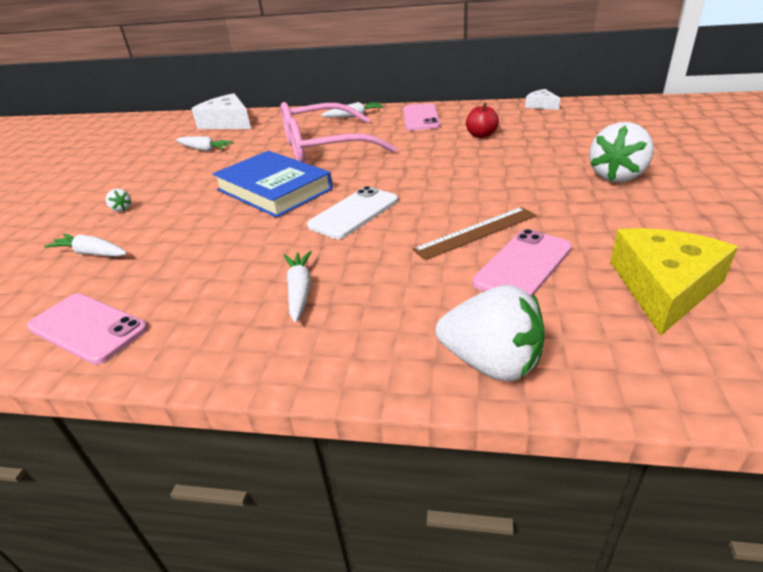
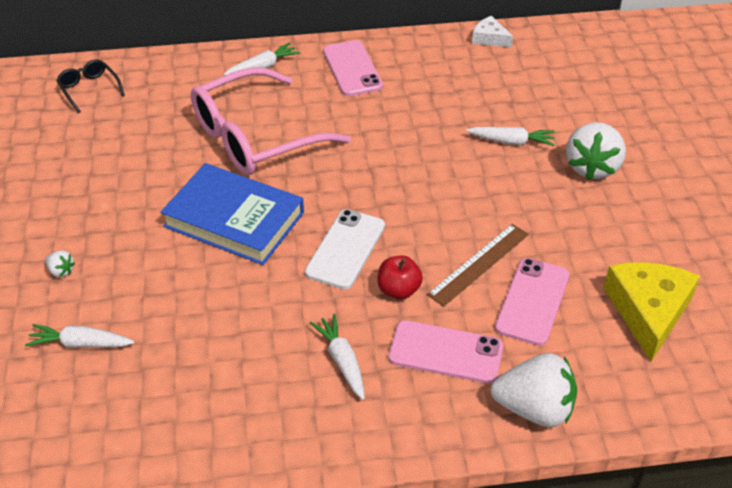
camera: 20 degrees left, 10 degrees up
pink phone [27,294,148,365] -> pink phone moved to [389,320,503,384]
white carrot [176,136,234,151] -> white carrot moved to [466,127,555,146]
white cheese [192,93,251,129] -> black glasses [56,60,125,113]
red apple [466,102,499,138] -> red apple moved to [378,255,423,299]

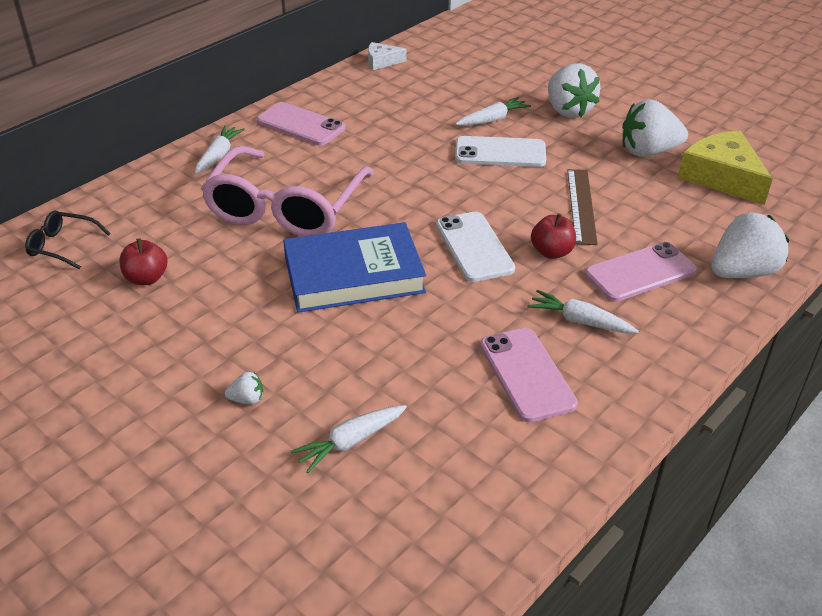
camera: 40 degrees left, 5 degrees down
pink phone [495,258,570,346] -> pink phone moved to [480,328,578,422]
none -> red apple [119,238,168,285]
none -> white phone [455,136,546,167]
none -> white strawberry [622,99,688,157]

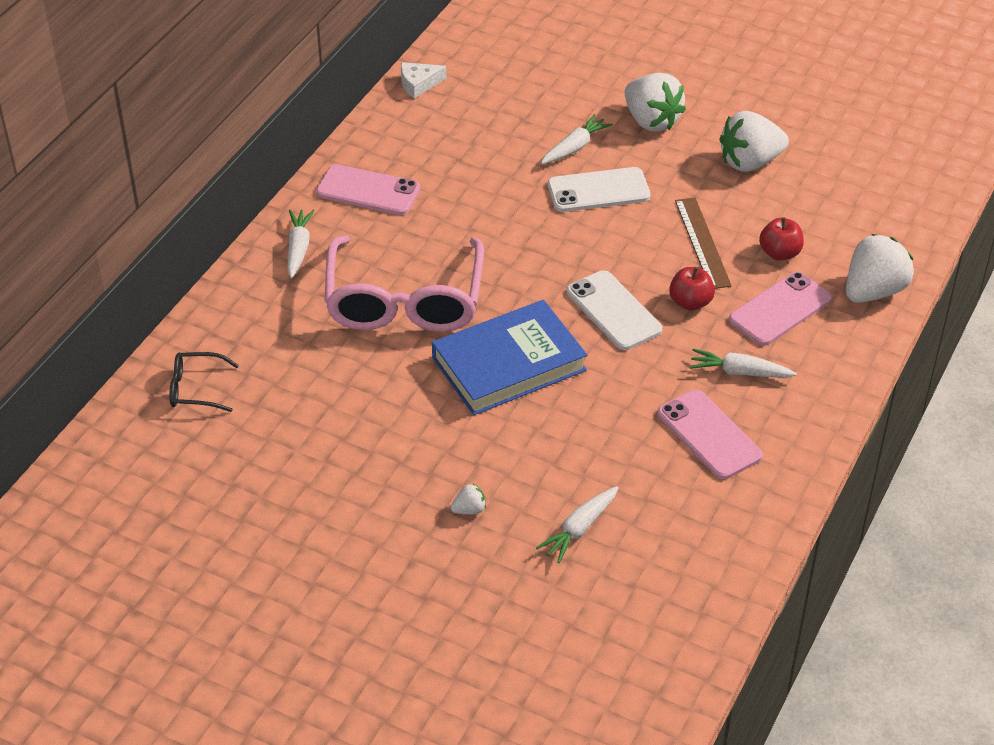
camera: 15 degrees left, 5 degrees up
red apple [119,238,168,285] -> red apple moved to [759,217,804,261]
yellow cheese [678,130,773,205] -> none

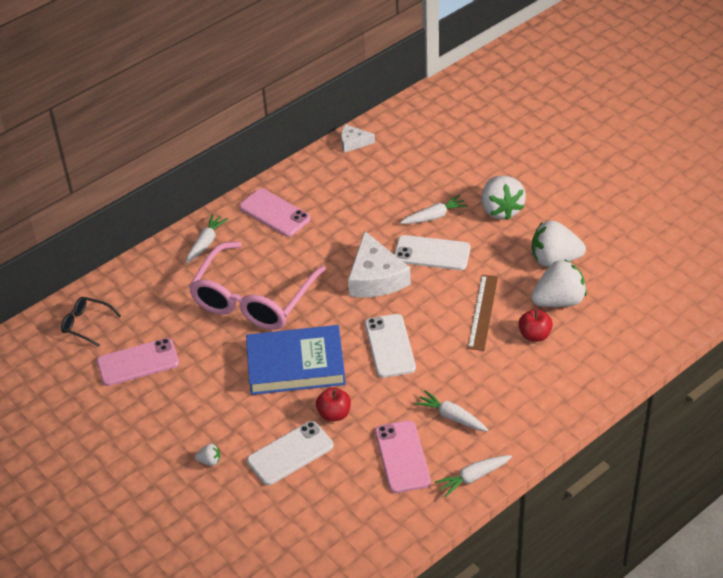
camera: 25 degrees right, 0 degrees up
white carrot [536,486,619,563] -> white carrot moved to [435,455,512,497]
red apple [669,267,715,311] -> red apple moved to [316,387,351,422]
pink phone [729,272,832,346] -> pink phone moved to [97,338,179,386]
white strawberry [846,234,914,303] -> white strawberry moved to [531,259,587,307]
none -> white phone [247,421,334,485]
none -> white cheese [348,231,411,298]

